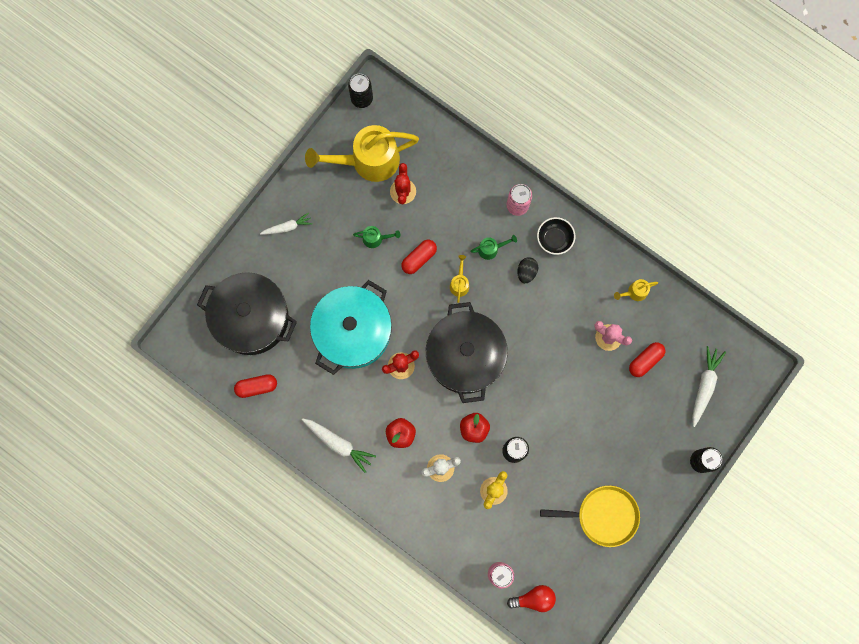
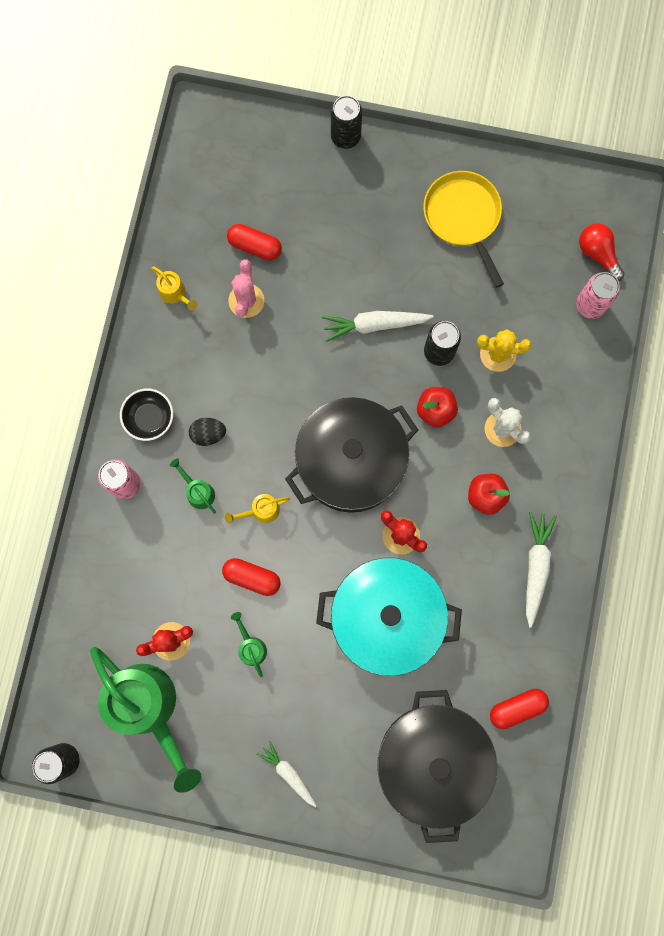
camera: 115 degrees left, 0 degrees up
red capsule [234,374,277,398] -> red capsule turned 75 degrees counterclockwise [490,689,549,729]
yellow watering can [305,125,419,182] -> green watering can [90,647,201,793]
white carrot [692,346,726,427] -> white carrot moved to [322,311,434,342]

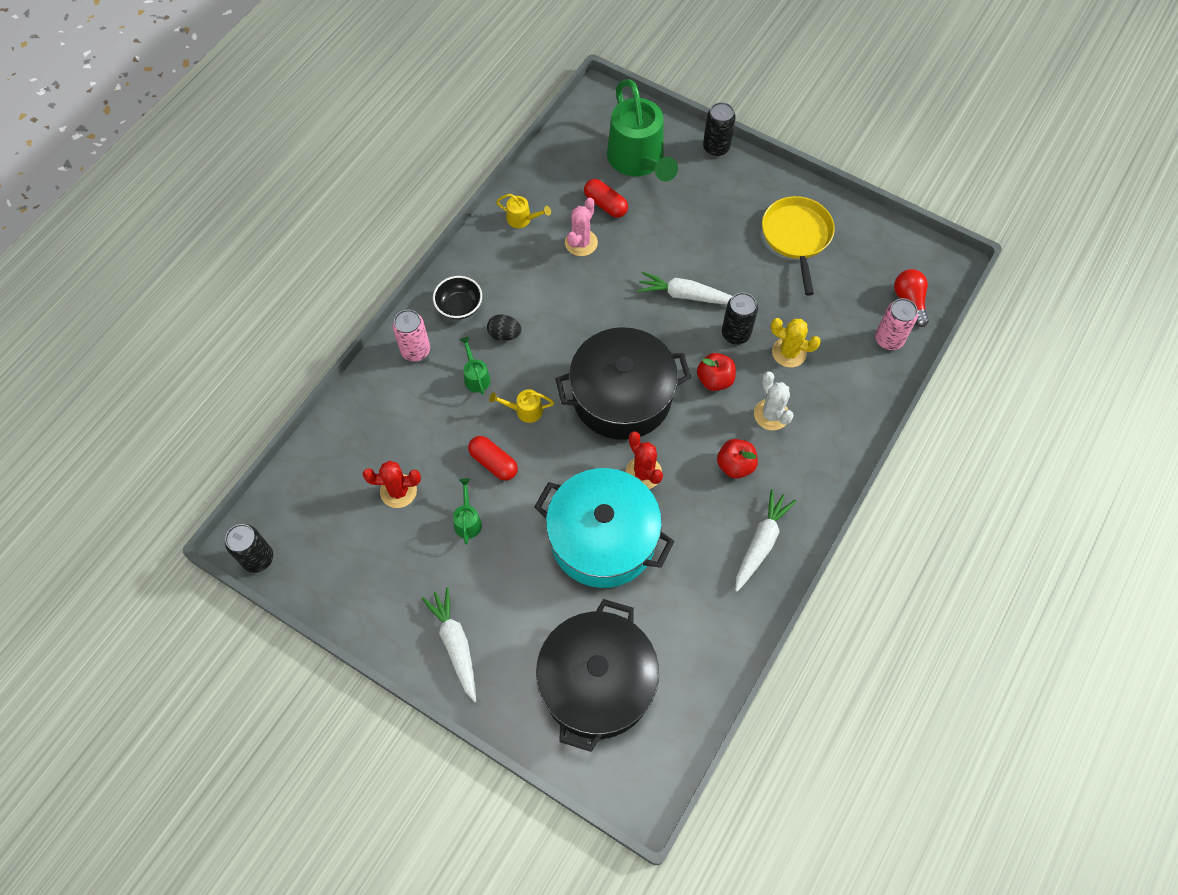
camera: 20 degrees right, 15 degrees down
green watering can [90,647,201,793] -> green watering can moved to [607,79,678,182]
yellow watering can [151,267,197,311] -> yellow watering can turned 45 degrees counterclockwise [496,194,551,228]
white carrot [257,741,316,807] -> white carrot [422,587,477,702], size x1.51
red capsule [490,689,549,729] -> none

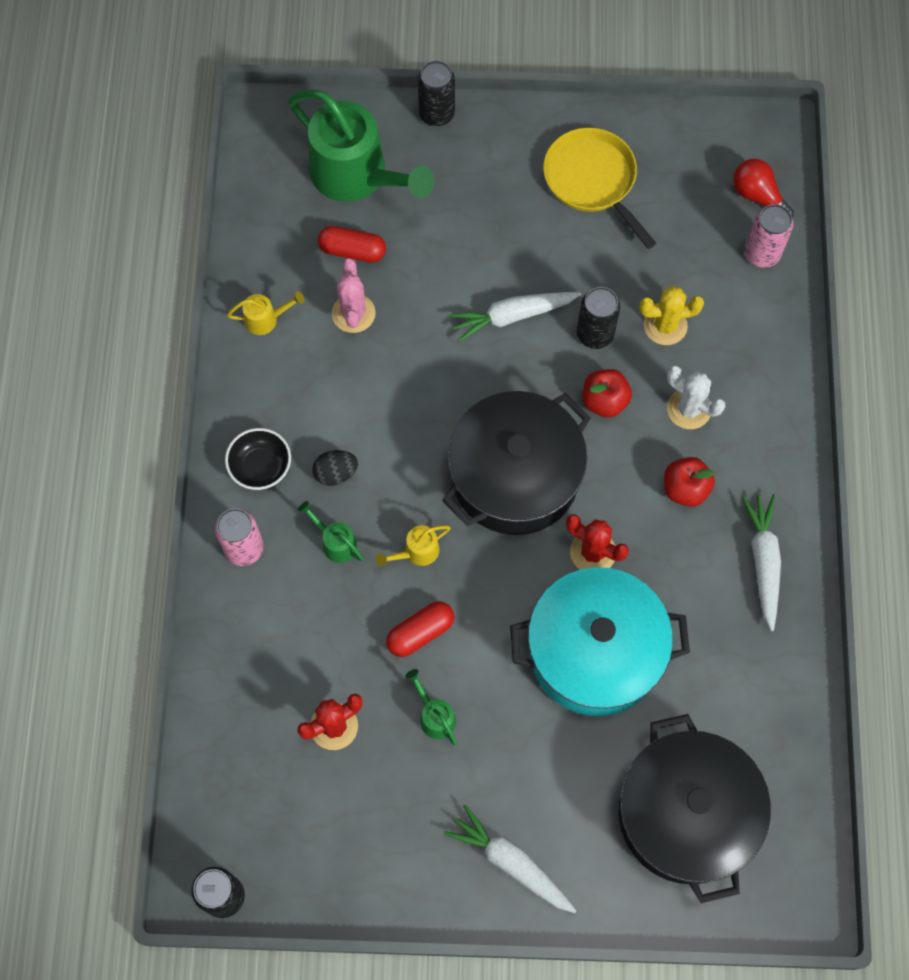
camera: 30 degrees left, 5 degrees up
red capsule [468,436,518,481] -> red capsule turned 45 degrees counterclockwise [386,601,454,657]

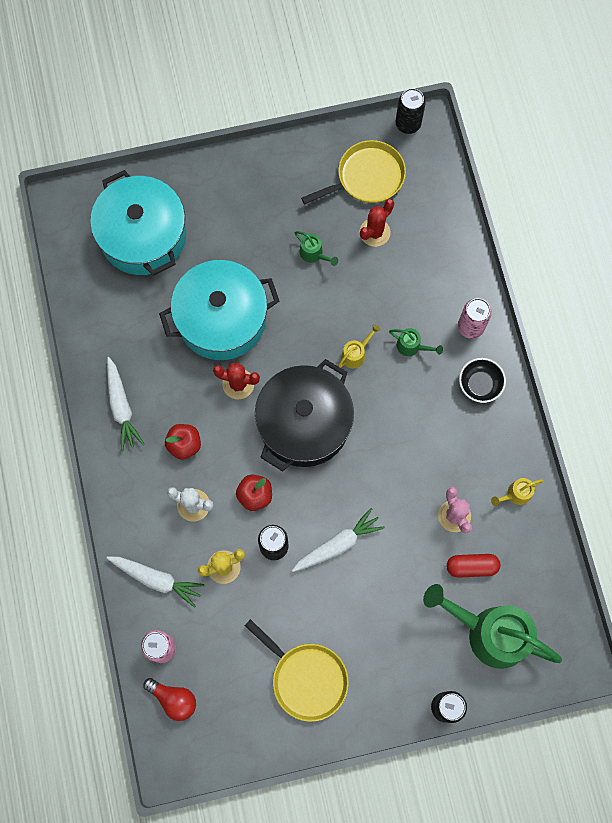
camera: 165 degrees right, 5 degrees up
black egg [312,450,358,486] -> none
red capsule [386,601,454,657] -> none
white carrot [444,804,577,913] -> white carrot moved to [106,556,205,608]
black pot [619,714,771,903] -> turquoise pot [90,170,186,276]
none -> yellow pan [301,140,406,204]

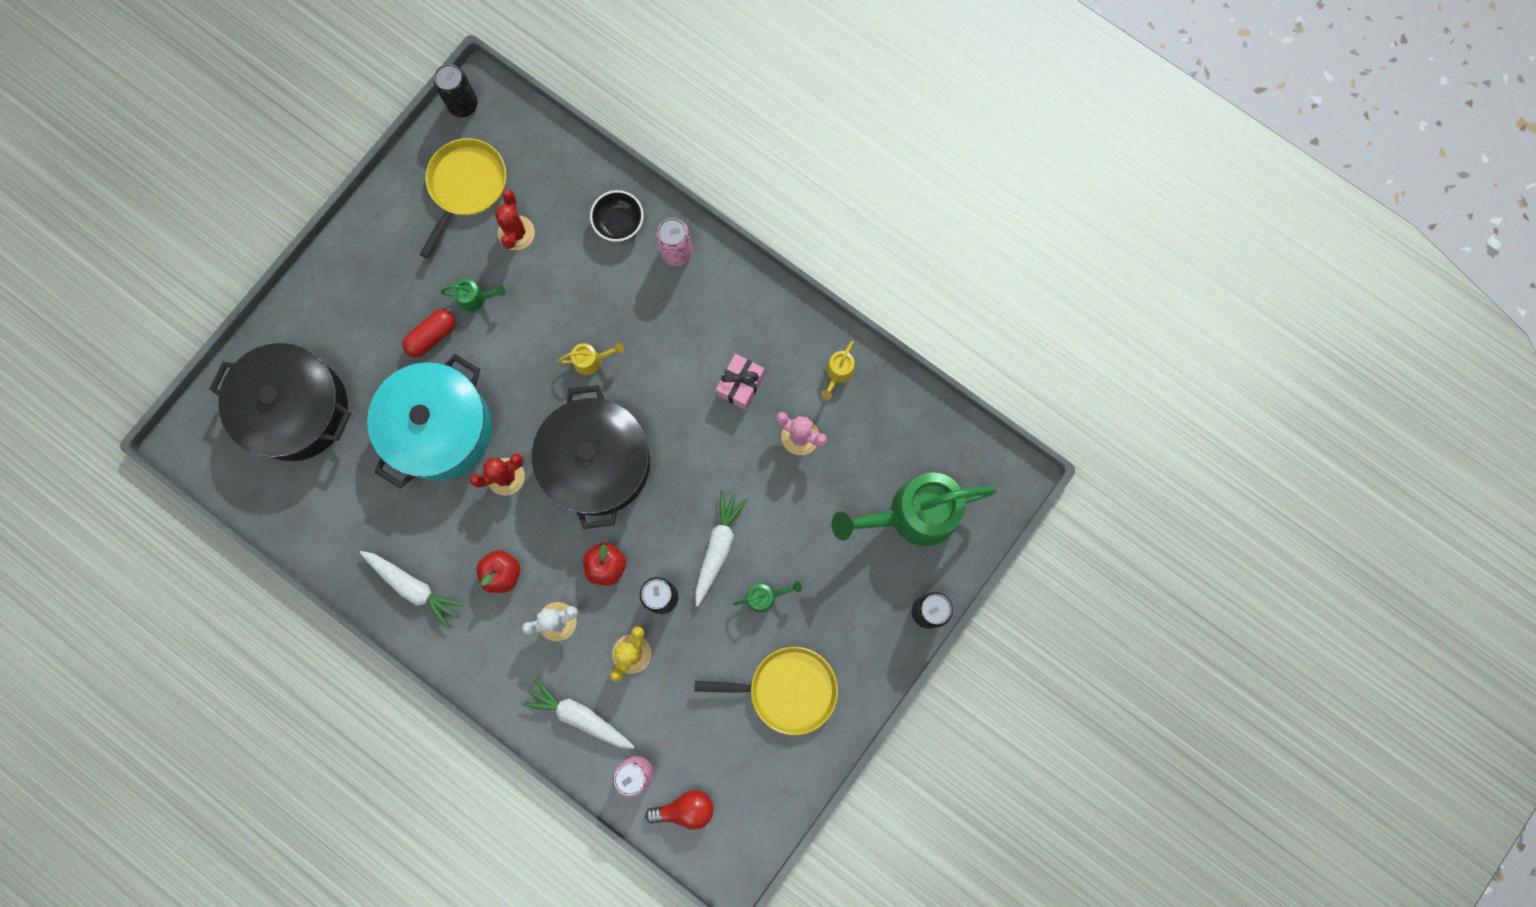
camera: 40 degrees left, 5 degrees up
turquoise pot [90,170,186,276] -> black pot [209,343,351,461]
white carrot [106,556,205,608] -> white carrot turned 135 degrees counterclockwise [521,679,635,749]
yellow watering can [338,324,380,368] -> yellow watering can turned 75 degrees clockwise [558,342,624,375]
green watering can [389,328,443,356] -> green watering can moved to [733,581,802,613]
red capsule [447,554,500,578] -> red capsule moved to [402,309,455,358]
black bowl [459,358,506,403] -> black bowl moved to [590,190,644,242]
none -> pink gift [716,354,764,410]

